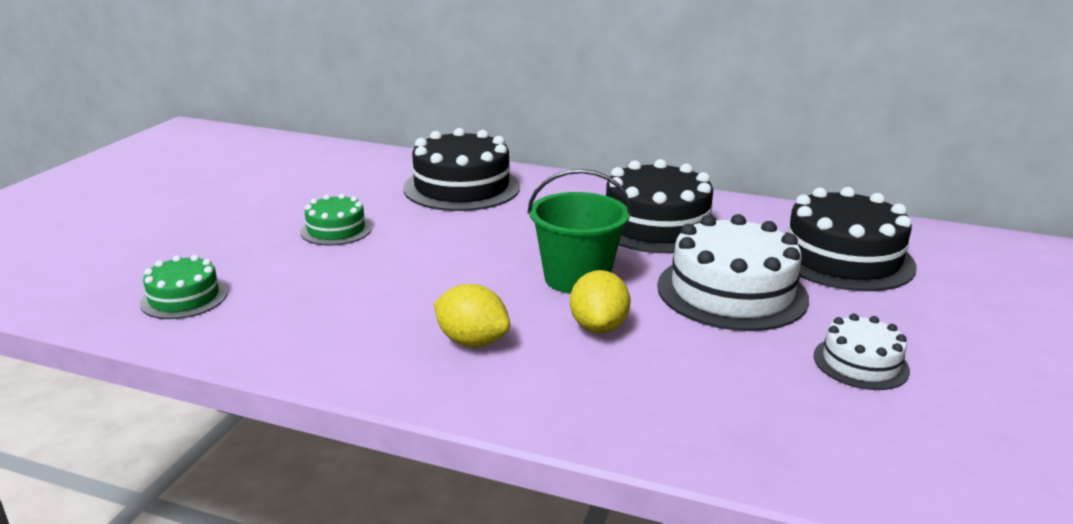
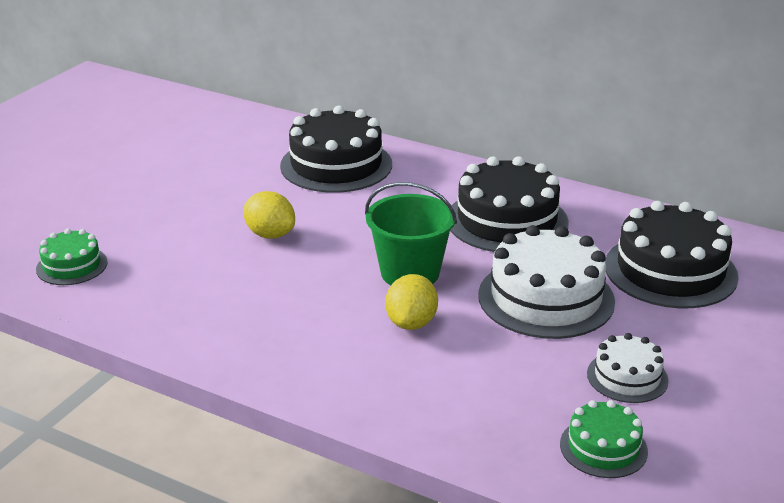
camera: 10 degrees right, 5 degrees up
green cake [300,194,372,245] -> green cake moved to [560,400,648,478]
yellow lemon [434,284,510,347] -> yellow lemon moved to [243,191,295,239]

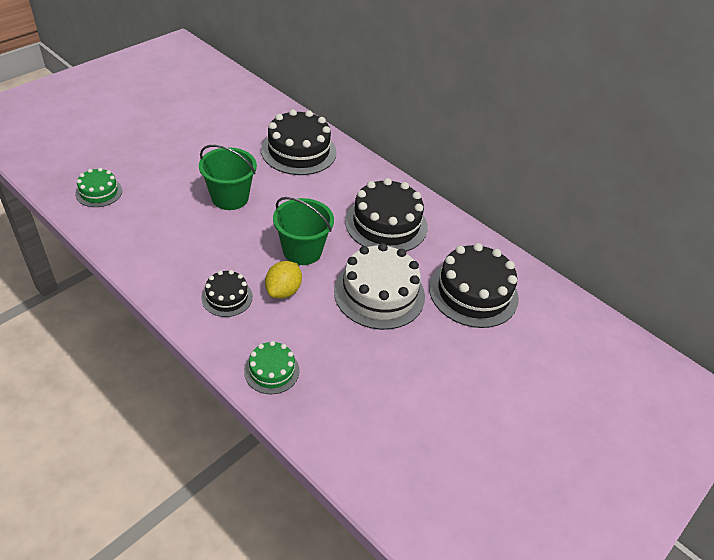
camera: 10 degrees right, 15 degrees up
yellow lemon [243,191,295,239] -> green bucket [199,145,257,210]
green cake [560,400,648,478] -> green cake moved to [244,341,300,394]
white cake [587,333,669,403] -> none
none -> black cake [201,270,253,317]

